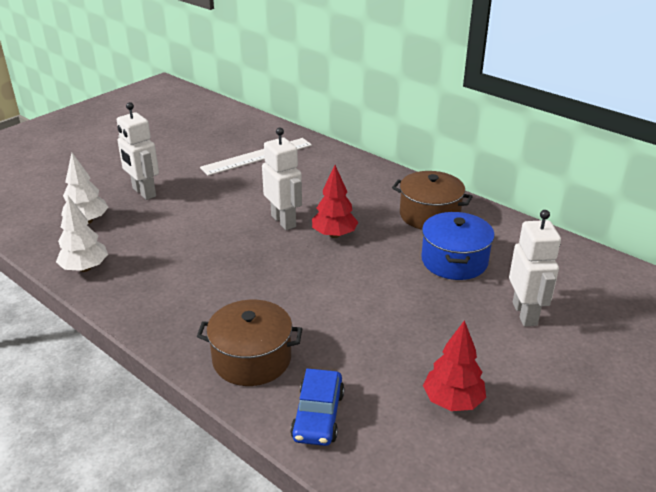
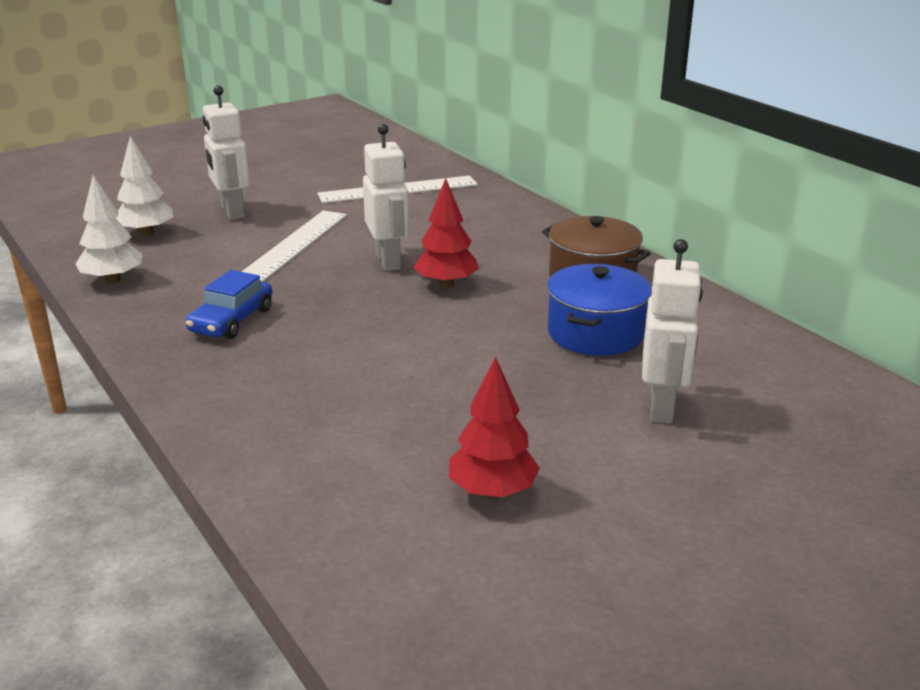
camera: 15 degrees right, 5 degrees down
brown pot [197,300,302,386] -> none
blue car [290,369,345,446] -> blue car moved to [185,270,273,339]
none -> white ruler [241,210,347,282]

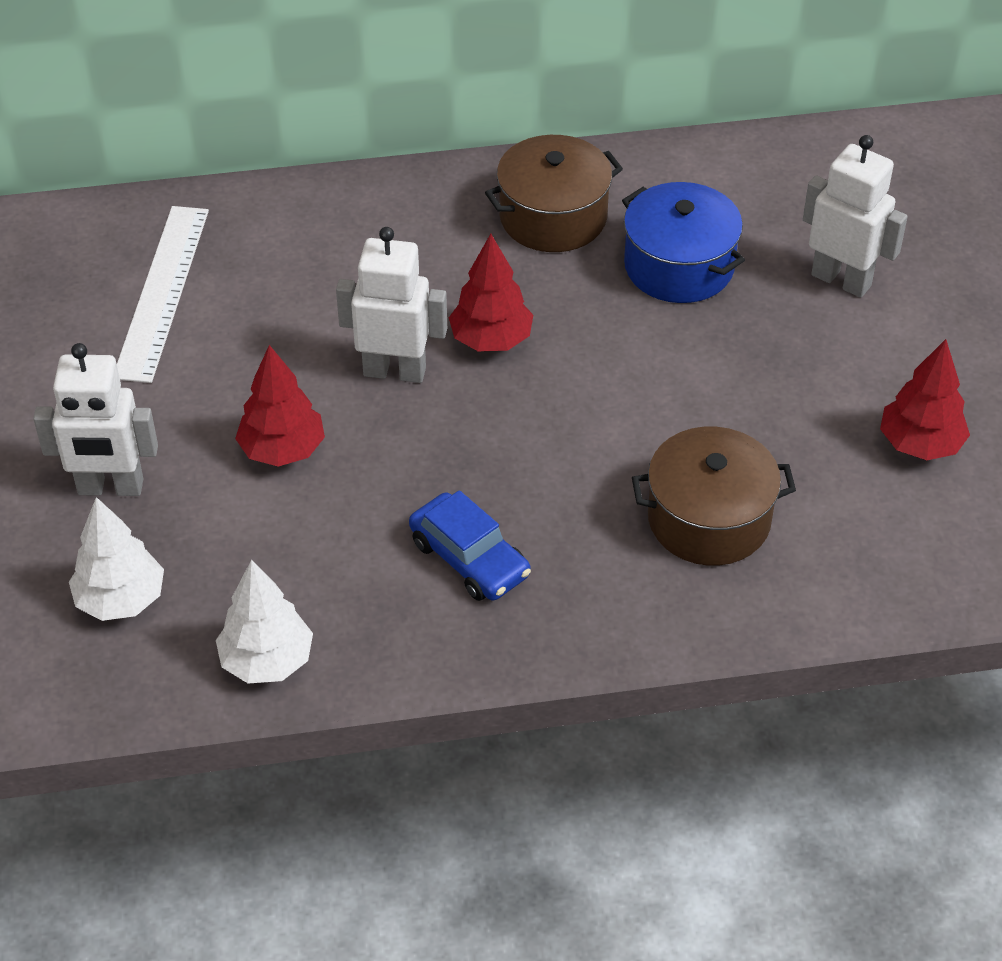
camera: 65 degrees left, 20 degrees up
white ruler [241,210,347,282] -> red tree [235,345,325,467]
none -> brown pot [632,427,796,566]

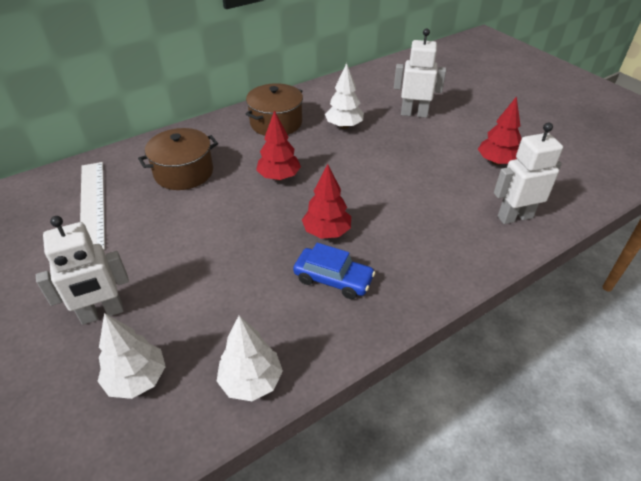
camera: 25 degrees left, 5 degrees down
red tree [235,345,325,467] -> red tree moved to [302,164,351,239]
white robot [336,227,447,383] -> white robot moved to [494,123,563,224]
blue pot [622,182,745,303] -> white tree [325,63,364,129]
brown pot [632,427,796,566] -> brown pot moved to [138,128,218,190]

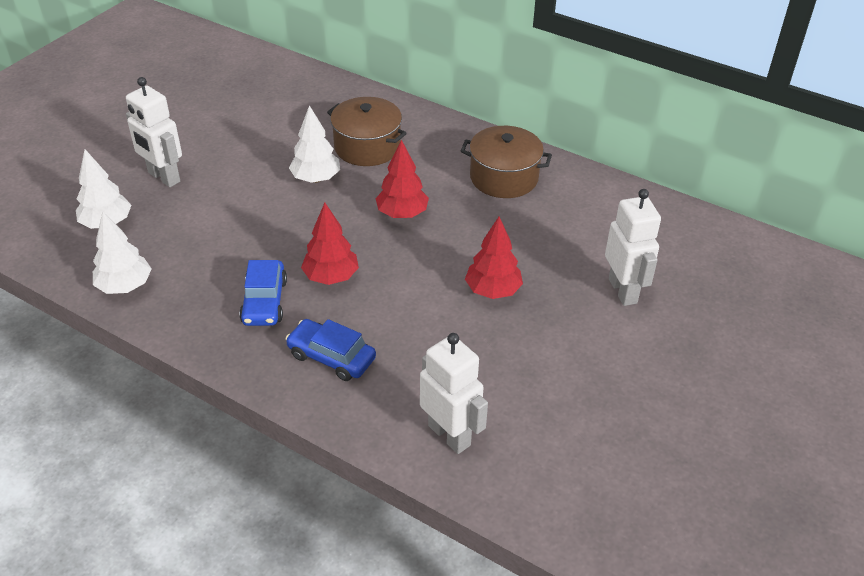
camera: 65 degrees right, 0 degrees up
white ruler [80,162,105,250] -> none
white tree [325,63,364,129] -> white tree moved to [289,105,340,183]
red tree [478,96,522,165] -> red tree moved to [465,217,523,299]
none -> blue car [285,319,376,381]

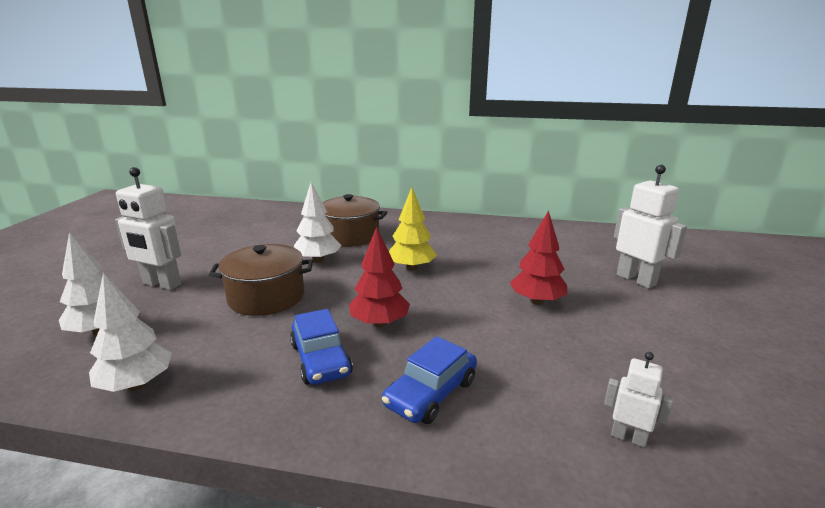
camera: 20 degrees left, 20 degrees down
blue car [285,319,376,381] -> blue car turned 60 degrees counterclockwise [382,336,477,424]
red tree [375,140,429,218] -> yellow tree [389,187,437,271]
white robot [420,333,488,454] -> white robot [604,352,674,447], size x0.54
brown pot [461,126,552,198] -> brown pot moved to [209,244,313,316]

